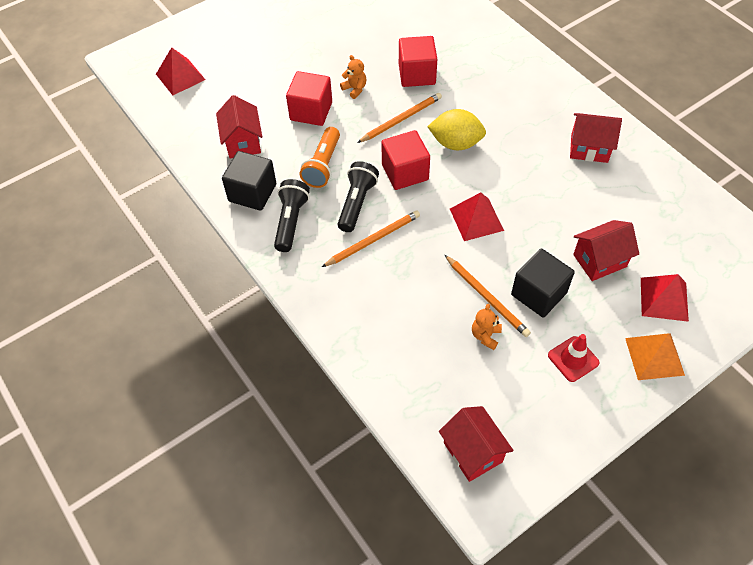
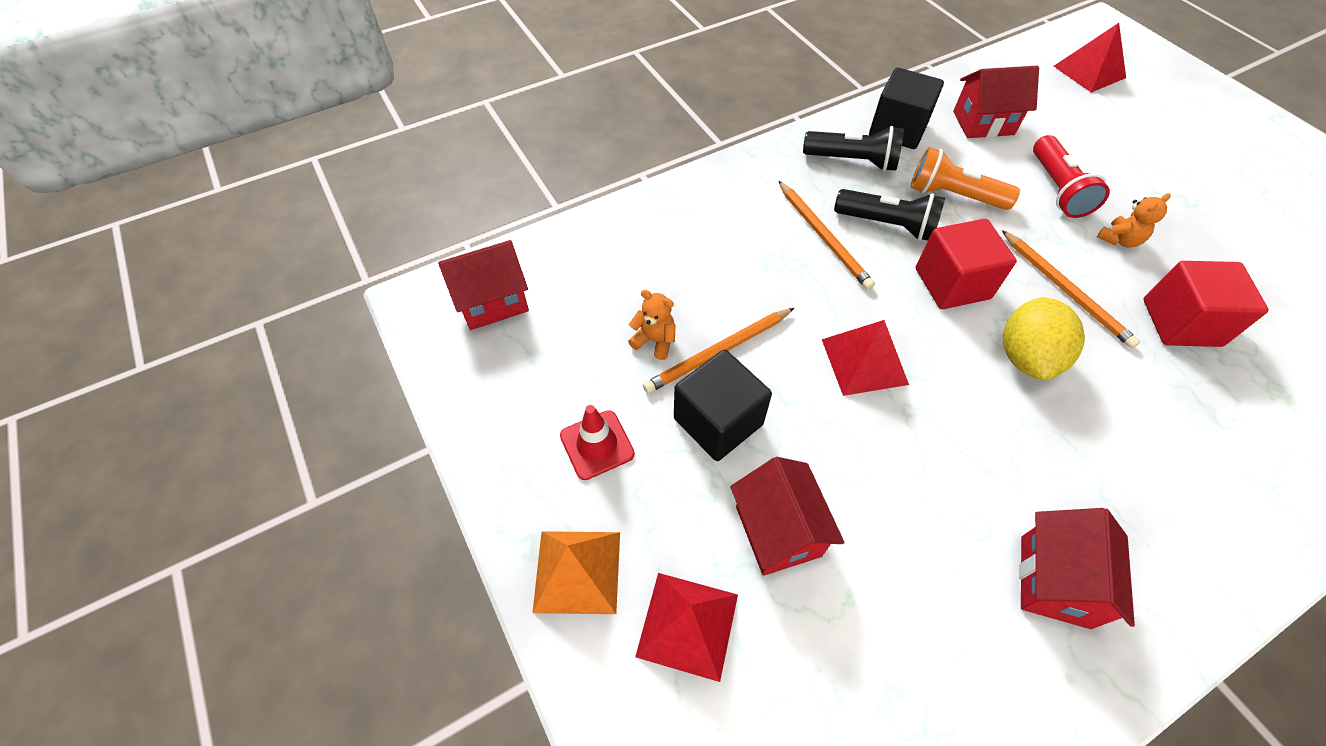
camera: 95 degrees right, 0 degrees up
red cube [286,71,332,126] -> red flashlight [1033,135,1110,218]

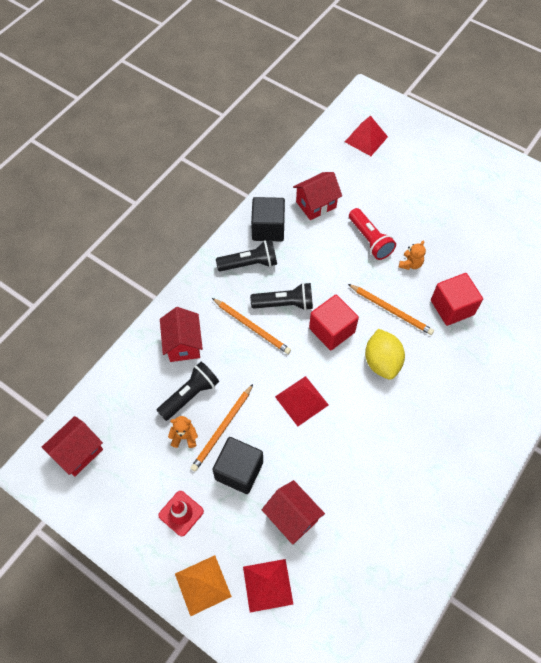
camera: 25 degrees left, 5 degrees up
orange flashlight [911,147,1020,210] -> none
red house [1019,508,1135,629] -> red house moved to [160,307,203,362]
none -> black flashlight [156,362,219,421]

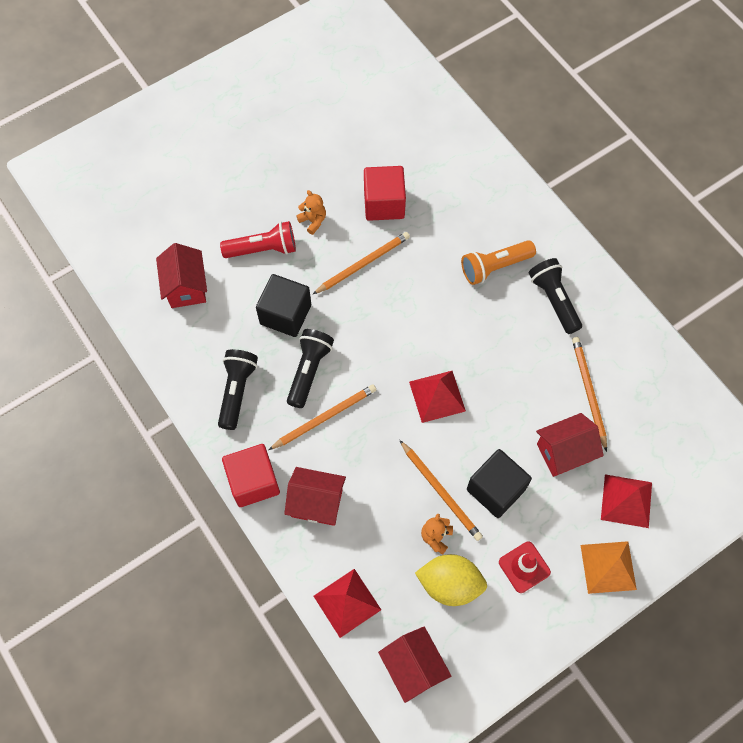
camera: 70 degrees left, 5 degrees up
black flashlight [156,362,219,421] -> black flashlight moved to [529,258,582,334]
black cube [251,197,285,241] -> black cube moved to [256,274,311,337]
red cube [309,295,359,350] -> red cube moved to [222,444,280,507]
red pyramid [345,115,388,156] -> red pyramid moved to [314,569,381,638]
yellow lemon [365,329,405,380] -> yellow lemon moved to [415,554,487,606]
none -> orange flashlight [461,240,536,285]
none -> orange pencil [572,337,607,452]

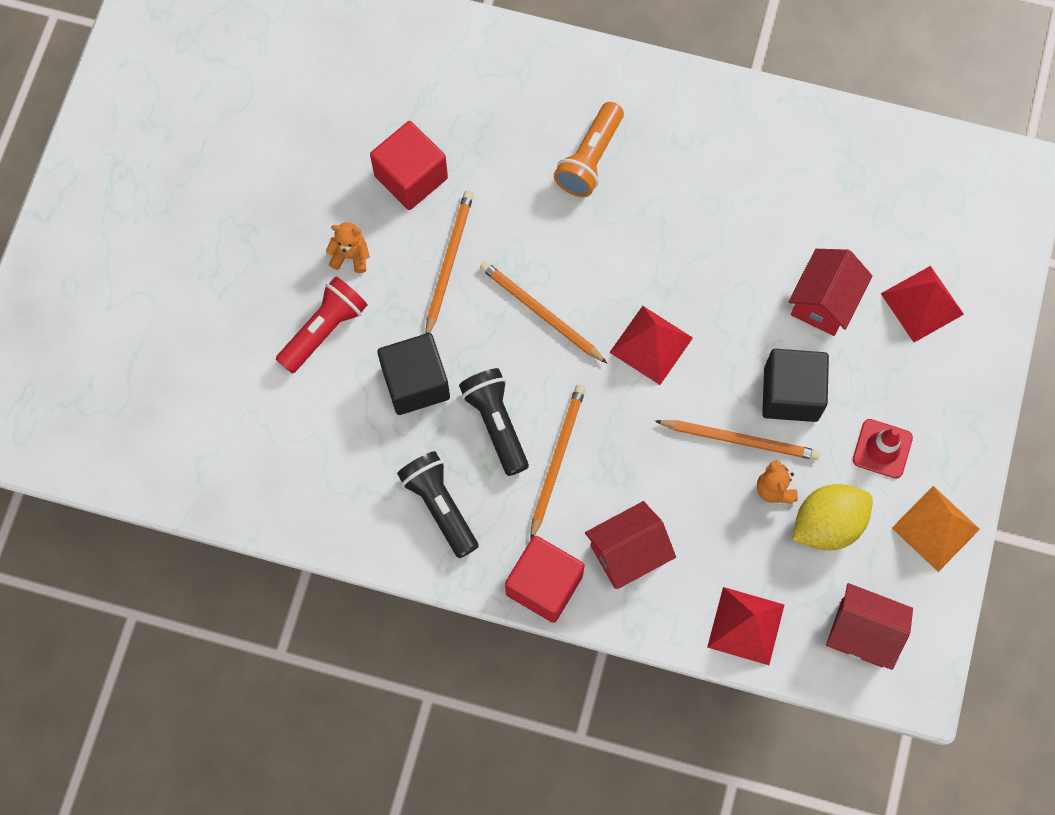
camera: 40 degrees left, 5 degrees up
red house [156,243,207,308] -> none
black flashlight [529,258,582,334] -> none
orange pencil [572,337,607,452] -> orange pencil moved to [480,261,607,363]
orange pyramid [581,541,637,594] -> orange pyramid moved to [892,486,980,572]

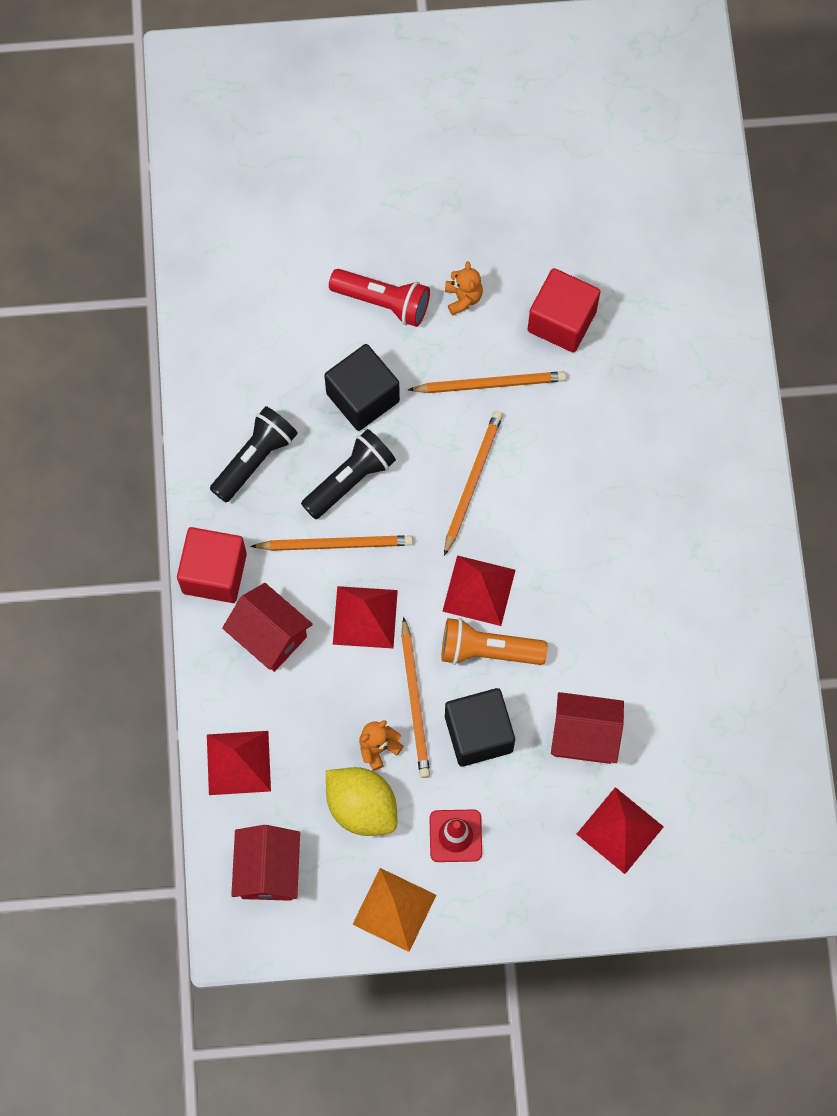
camera: 70 degrees right, 0 degrees up
orange flashlight [554,102,624,197] -> orange flashlight moved to [441,618,547,665]
none -> red pyramid [333,586,398,648]

